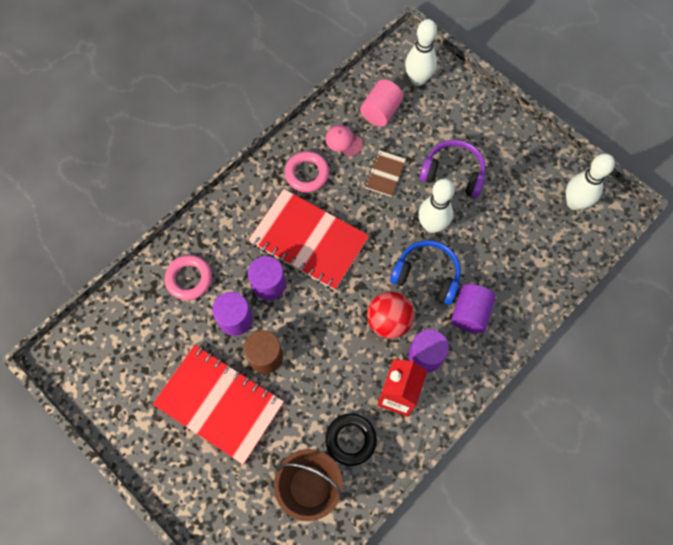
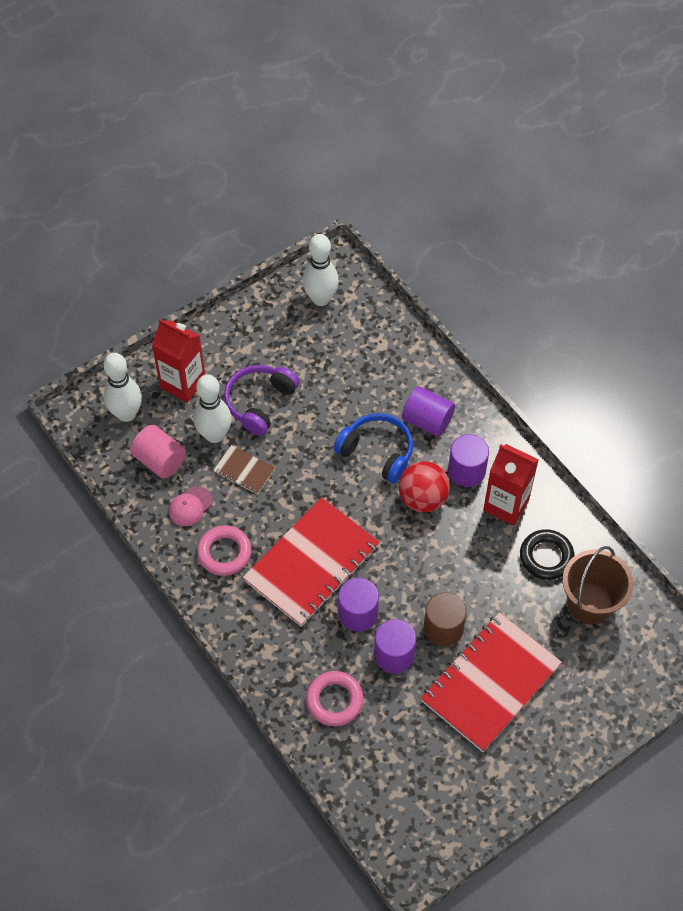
camera: 80 degrees left, 10 degrees down
blue headphones [390,240,461,305] -> blue headphones turned 90 degrees clockwise [334,413,413,484]
white bowling pin [419,179,455,233] -> white bowling pin moved to [194,374,232,443]
none -> red carton [152,319,205,403]

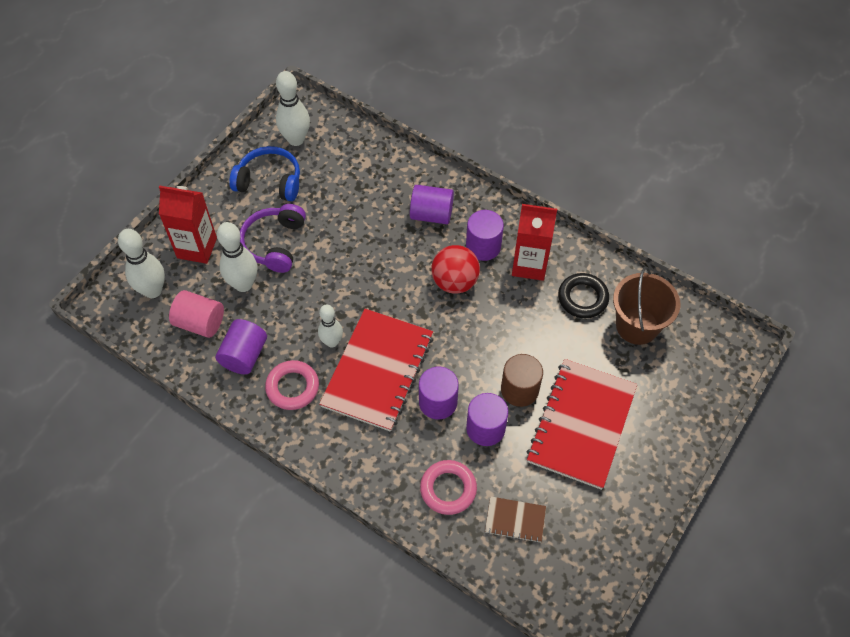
camera: 20 degrees left, 0 degrees up
pink cap [169,486,213,526] -> purple cylinder [216,319,267,374]
brown notebook [213,445,275,495] -> brown notebook moved to [485,496,546,543]
blue headphones [334,413,413,484] -> blue headphones moved to [229,146,300,201]
none -> white bowling pin [318,305,343,348]

